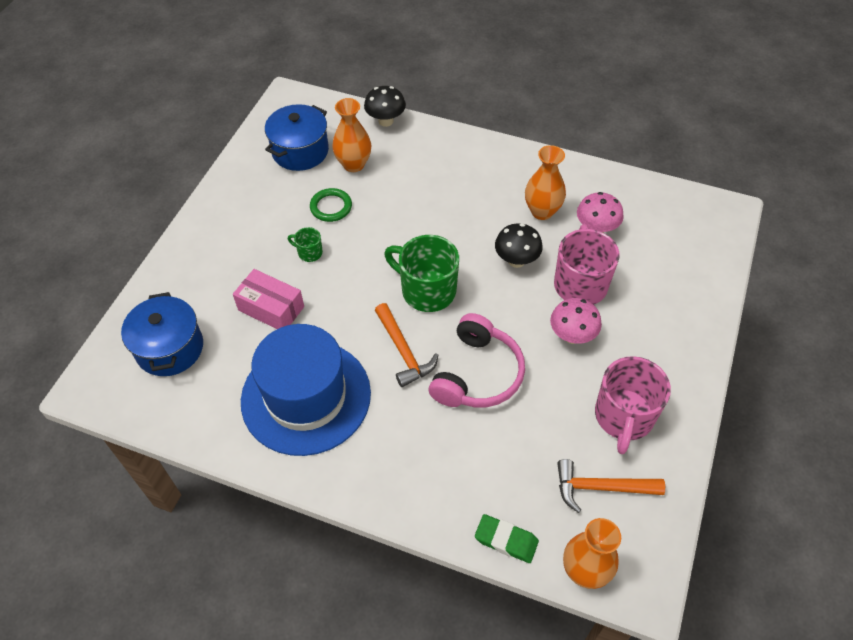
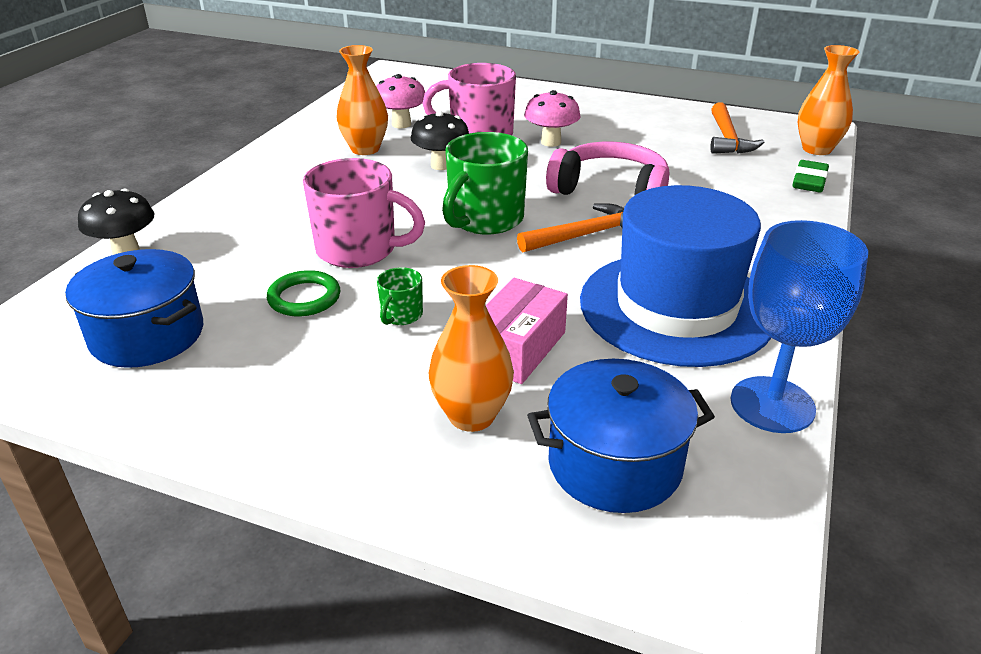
camera: 90 degrees left, 20 degrees down
orange vase [332,98,371,172] -> orange vase moved to [429,265,514,432]
pink mug [595,356,671,454] -> pink mug moved to [303,158,425,268]
none -> blue goblet [731,220,868,433]

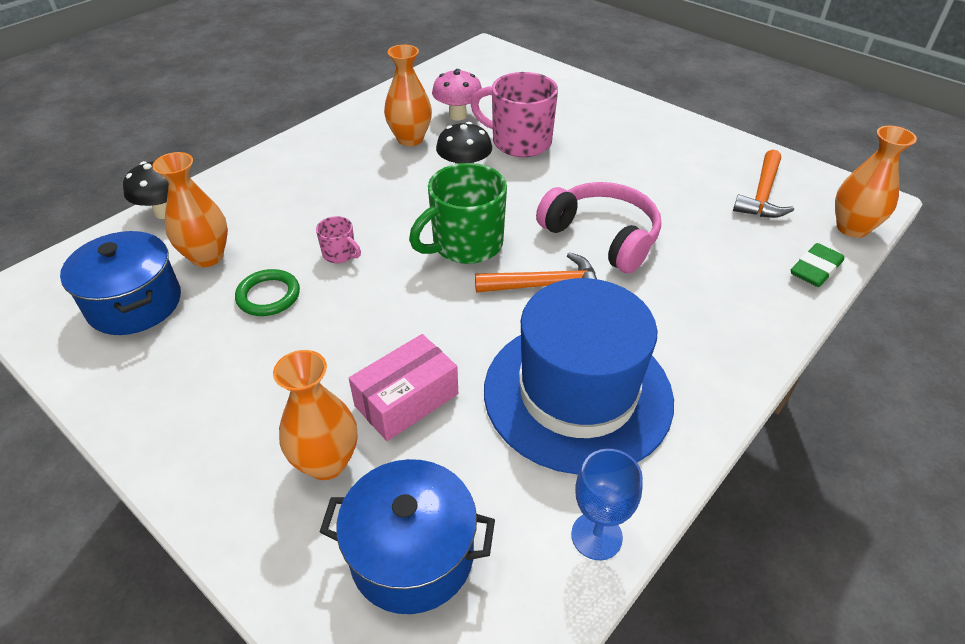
camera: 20 degrees right, 10 degrees up
pink mug [303,158,425,268] -> pink mug [316,216,361,263], size x0.47
green mug [377,267,423,325] -> none
pink mushroom [524,90,581,147] -> none
blue goblet [731,220,868,433] -> blue goblet [571,449,643,560], size x0.63
none -> orange vase [152,152,228,267]

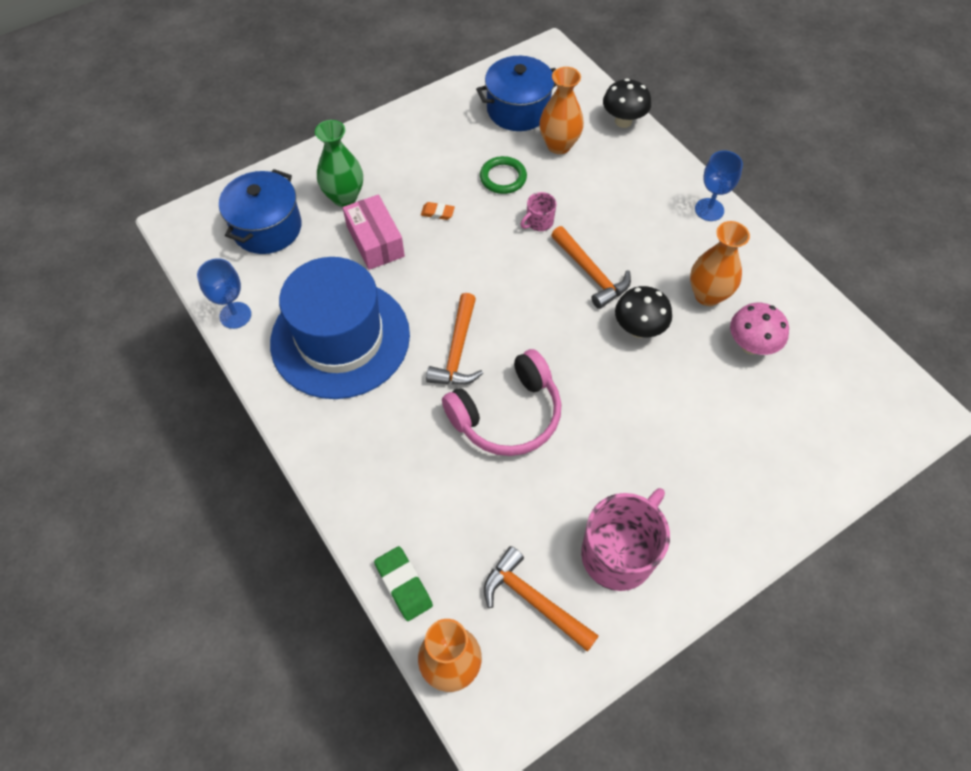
camera: 105 degrees right, 15 degrees up
orange vase [273,350,357,480] -> green vase [315,120,363,207]
green mug [409,163,507,264] -> none
pink mug [471,72,558,157] -> pink mug moved to [581,488,670,591]
none -> orange eraser [421,202,455,220]
none -> orange hammer [551,226,631,309]
none -> blue goblet [695,151,743,221]

